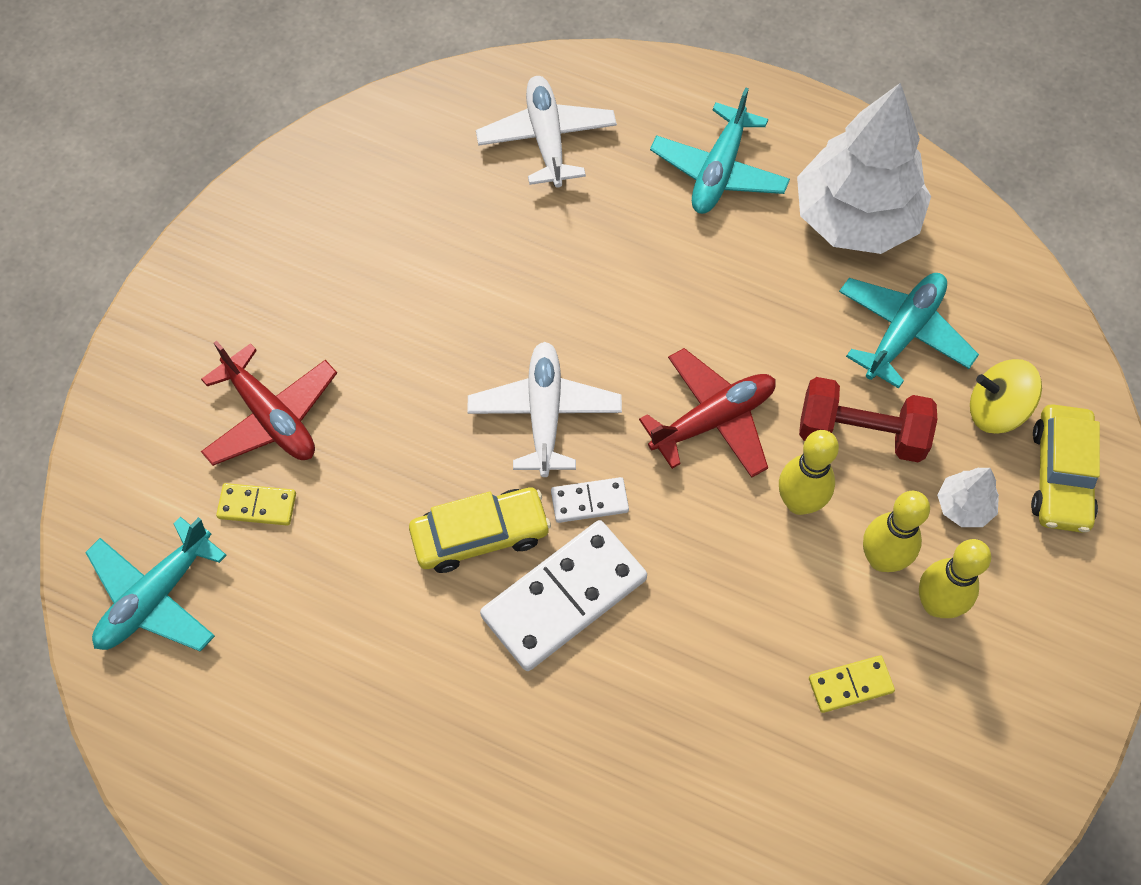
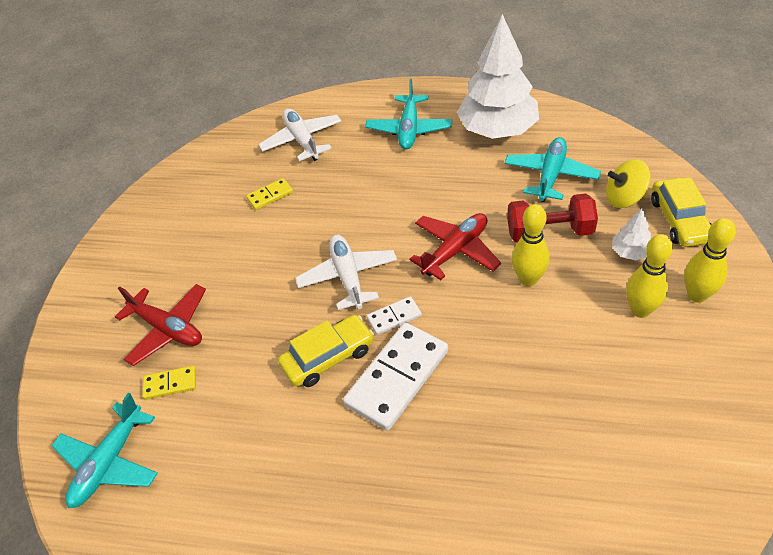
camera: 10 degrees left, 15 degrees down
yellow domino [809,655,895,713] -> yellow domino moved to [246,178,293,210]
yellow bowling pin [863,491,930,572] -> yellow bowling pin moved to [684,218,736,303]

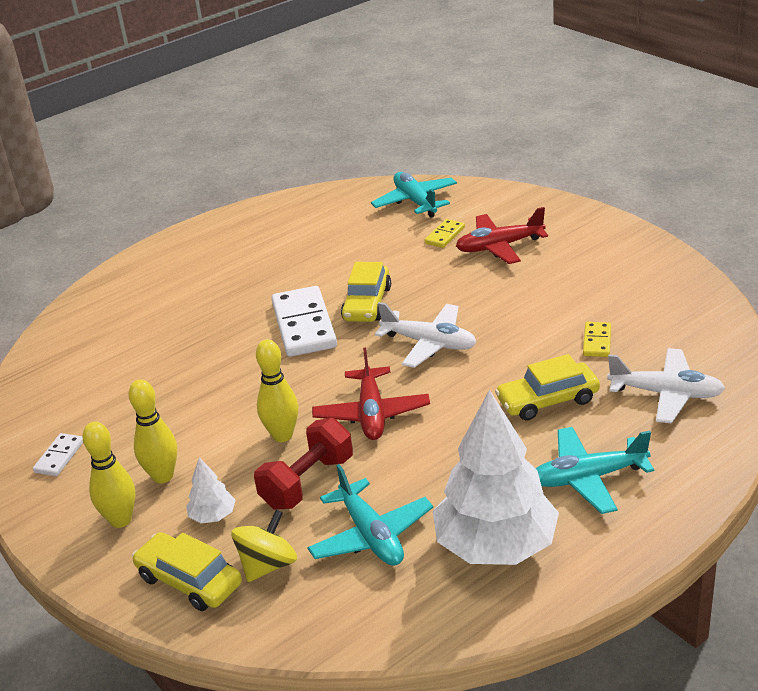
camera: 130 degrees right, 15 degrees down
turquoise plane [365,79,452,150] -> turquoise plane turned 60 degrees counterclockwise [536,427,654,514]
white domino [367,296,422,335] -> white domino moved to [33,433,83,476]
none -> yellow car [495,354,600,421]

